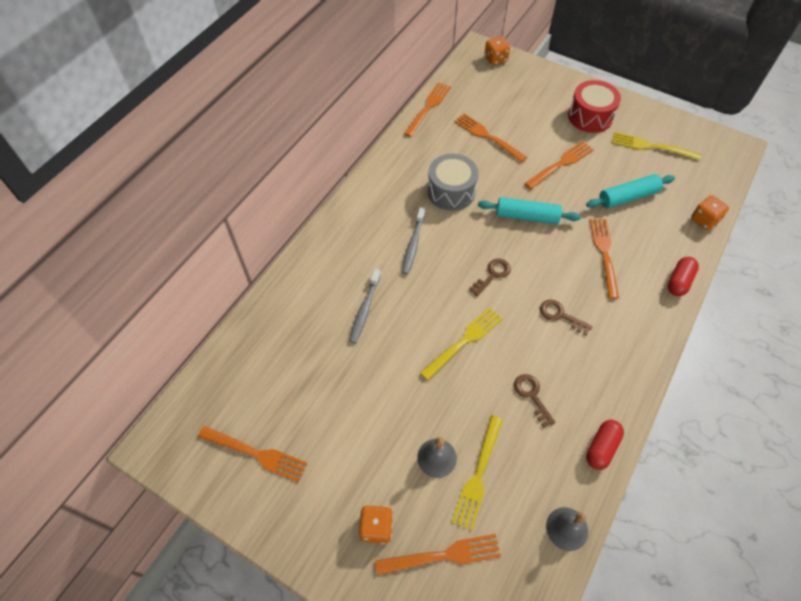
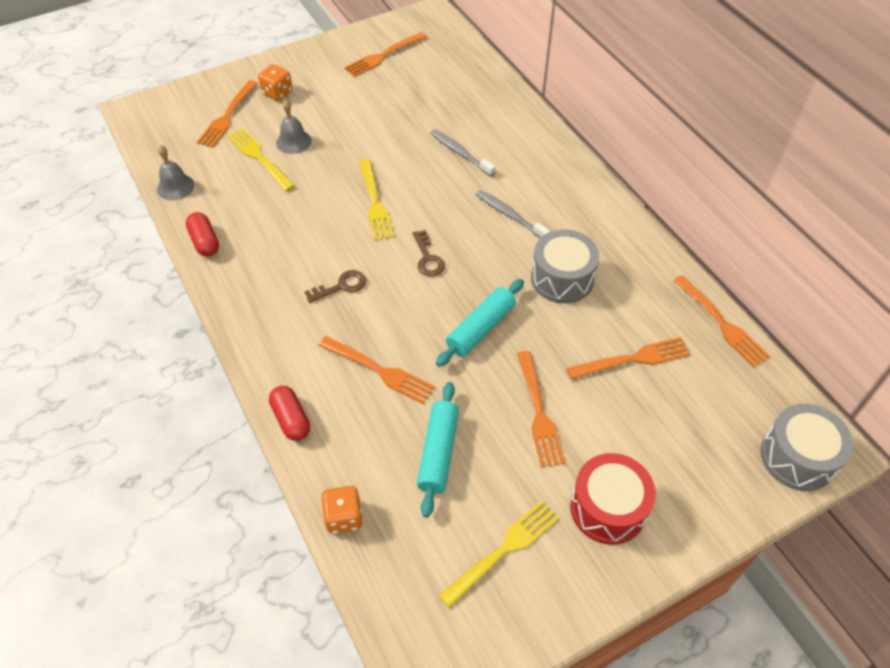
camera: 120 degrees right, 5 degrees down
orange dice [484,36,510,65] -> grey drum [761,404,853,491]
brown key [514,374,556,428] -> none

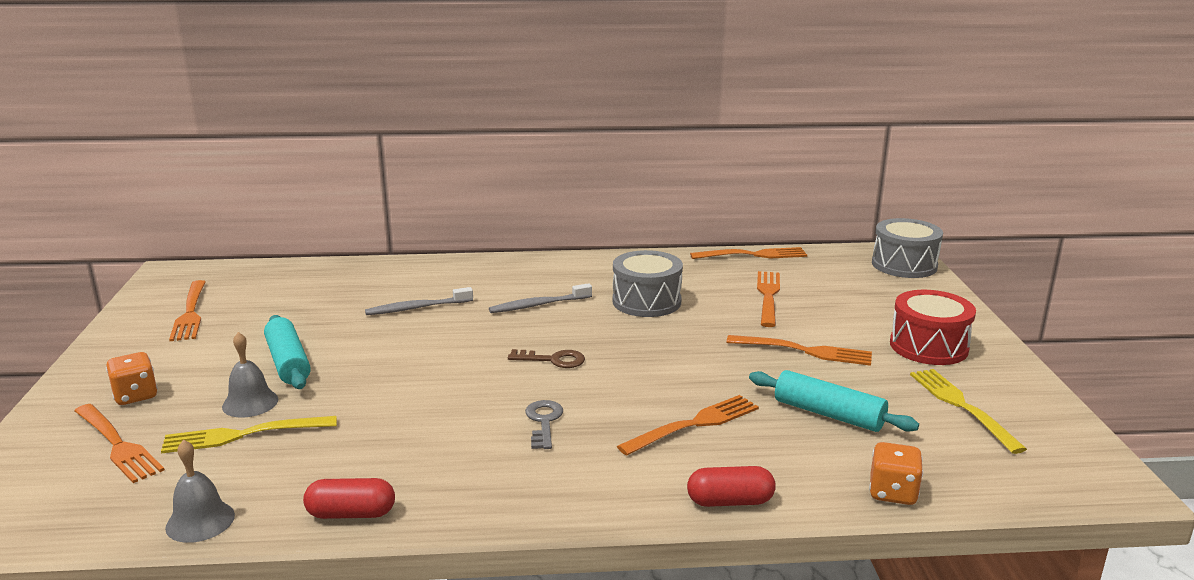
camera: 65 degrees left, 30 degrees down
brown key [305,270,366,303] -> grey key [525,400,563,449]
yellow fork [359,159,394,241] -> none
turquoise rolling pin [436,279,524,367] -> turquoise rolling pin moved to [264,315,311,389]

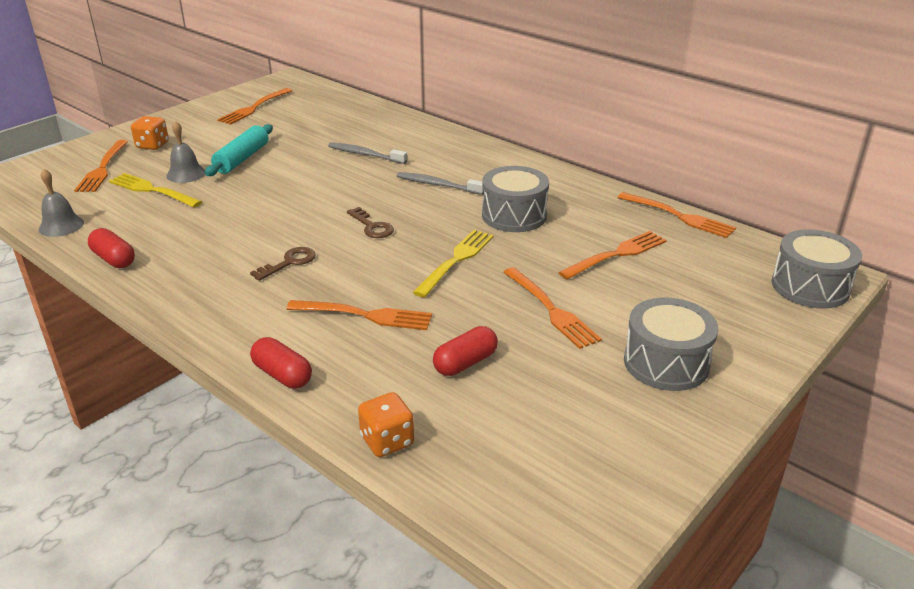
camera: 45 degrees right, 10 degrees up
grey key [525,400,563,449] -> brown key [250,247,316,281]
turquoise rolling pin [749,370,919,432] -> red capsule [433,326,498,376]
red drum [890,290,976,365] -> grey drum [624,297,718,391]
yellow fork [910,369,1027,454] -> yellow fork moved to [413,230,494,298]

